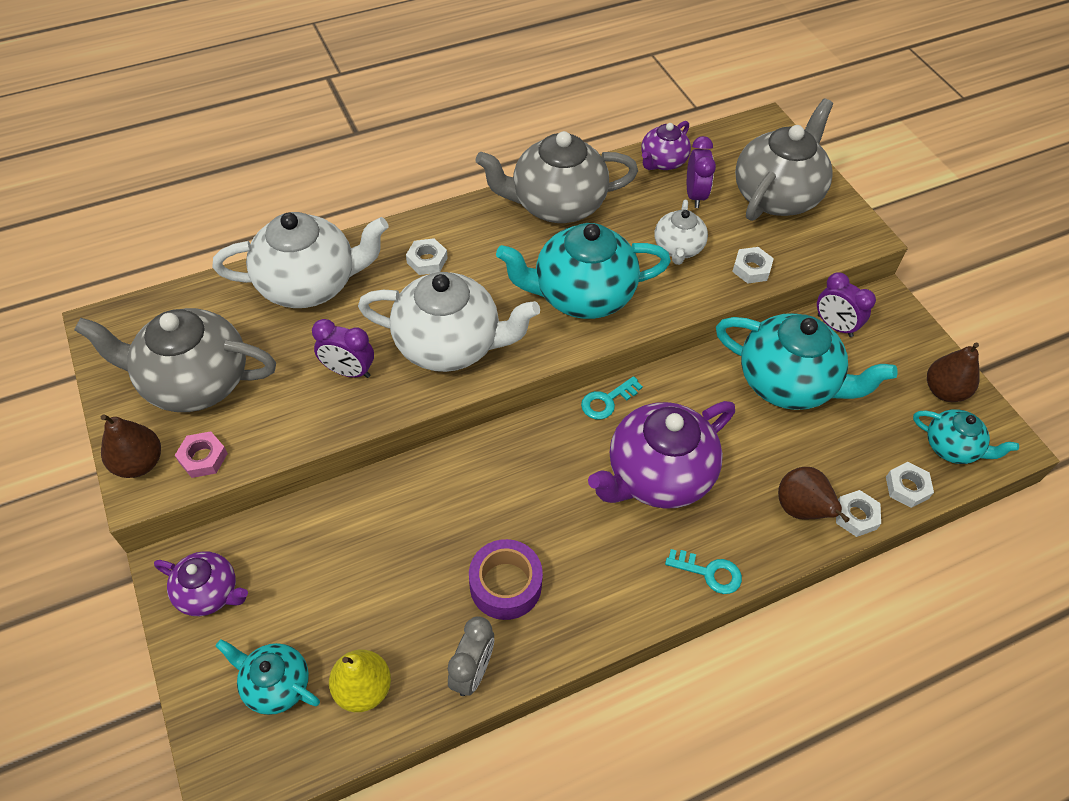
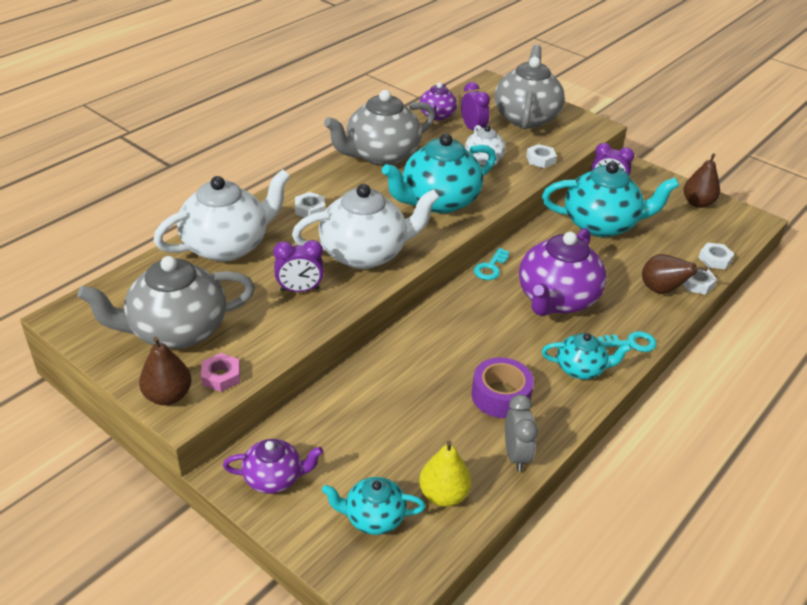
camera: 25 degrees left, 15 degrees down
turquoise teapot [913,409,1019,464] -> turquoise teapot moved to [542,333,631,379]

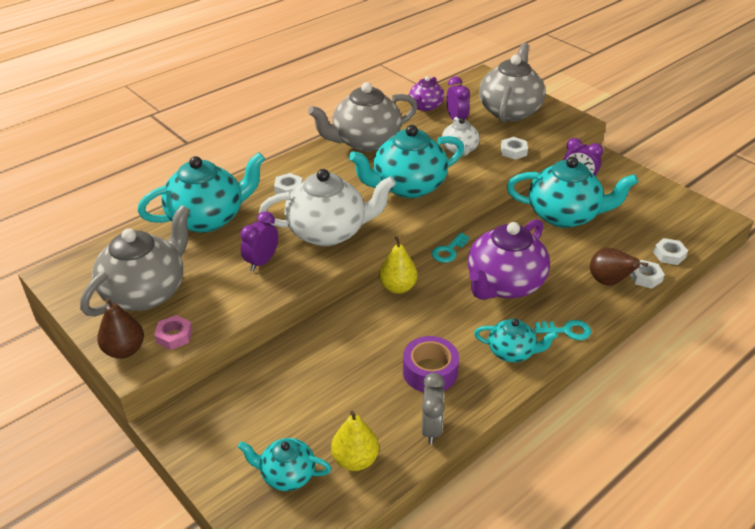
camera: 10 degrees right, 0 degrees up
grey teapot [77,256,255,349] -> grey teapot turned 135 degrees clockwise [80,205,190,317]
white teapot [153,169,290,262] -> turquoise teapot [138,152,265,233]
purple teapot [223,439,323,494] -> none
purple clock [273,240,324,292] -> purple clock turned 120 degrees clockwise [240,211,278,271]
brown pear [684,153,720,208] -> none
none -> yellow pear [379,236,417,294]

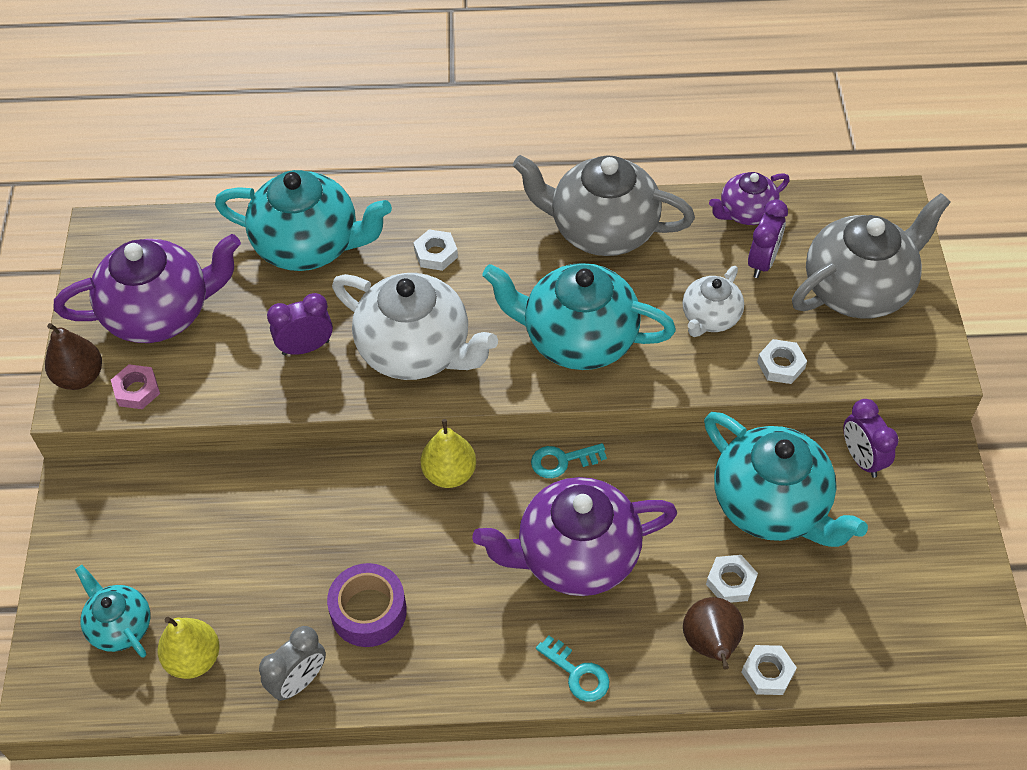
camera: 40 degrees right, 15 degrees up
grey teapot [80,205,190,317] -> purple teapot [54,234,241,343]
turquoise teapot [474,319,558,362] -> none
white nut [653,238,688,265] -> white nut moved to [706,555,758,603]

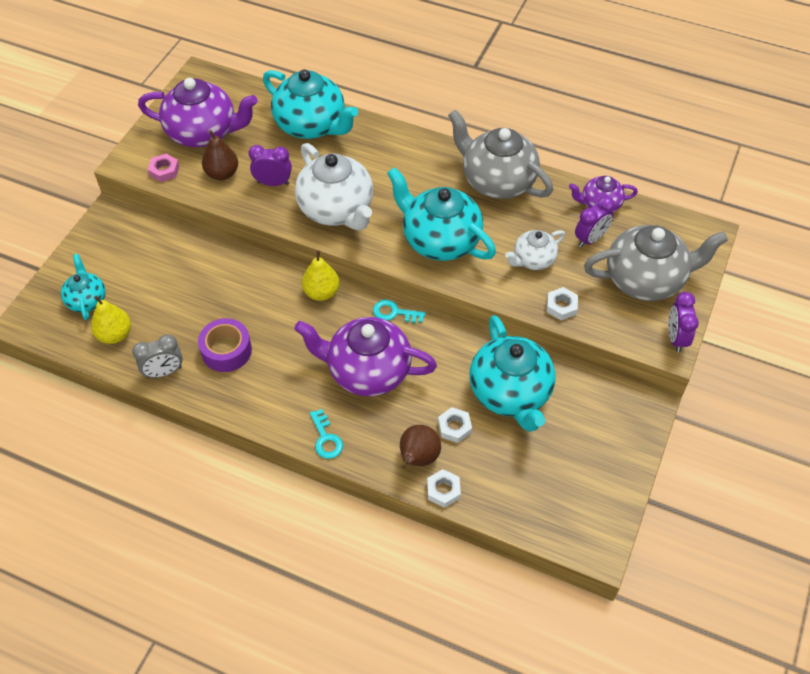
camera: 25 degrees right, 0 degrees up
brown pear [45,323,102,390] -> brown pear moved to [202,130,238,180]
white nut [413,230,458,271] -> none
purple clock [843,399,899,478] -> purple clock moved to [668,292,699,353]

